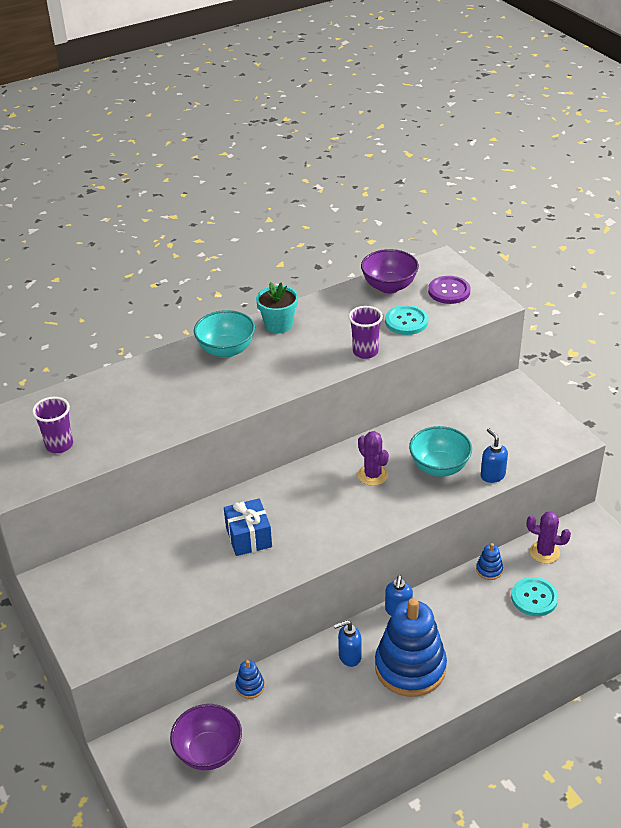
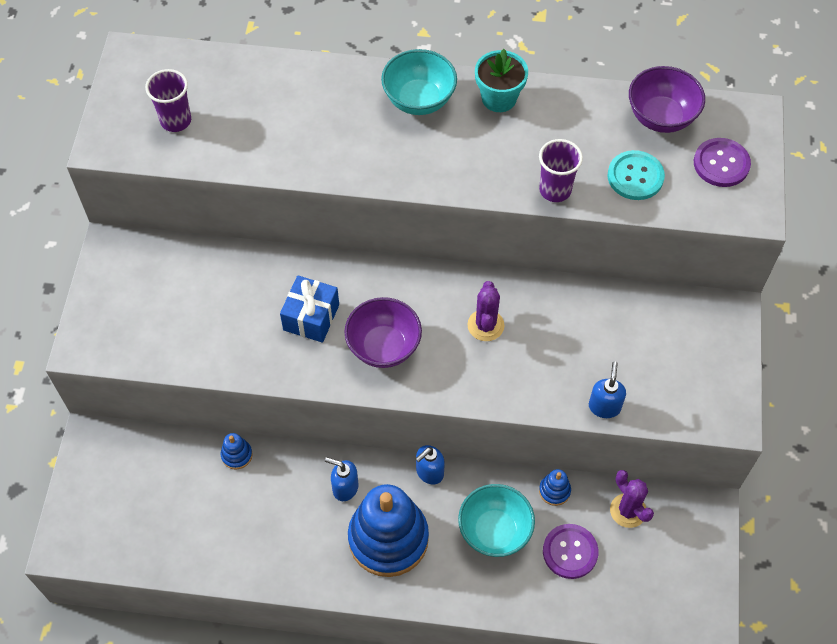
camera: 35 degrees right, 20 degrees up
purple bowl [170,704,242,770] -> purple bowl moved to [344,297,422,368]
turquoise bowl [409,426,472,477] -> turquoise bowl moved to [458,484,535,557]
turquoise button [511,577,558,616] -> purple button [543,524,599,579]

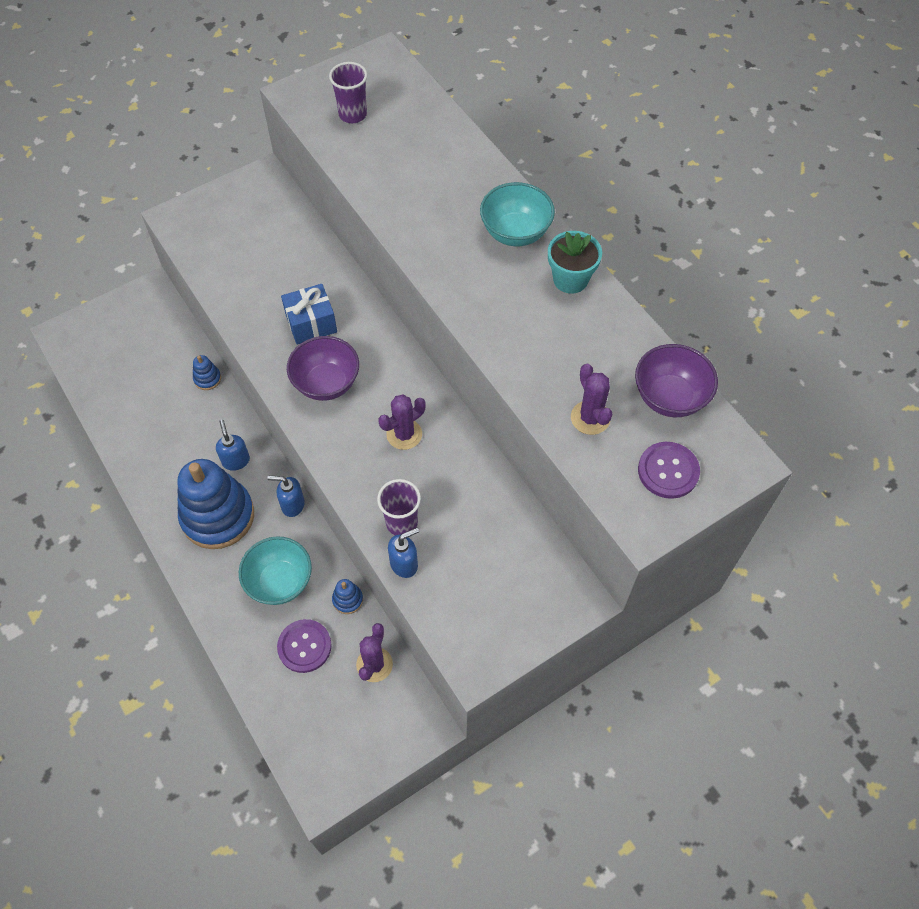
camera: 50 degrees right, 0 degrees up
purple cup [539,139,583,202] -> purple cup moved to [377,479,421,535]
turquoise button [608,150,665,200] -> purple cactus [571,364,612,435]

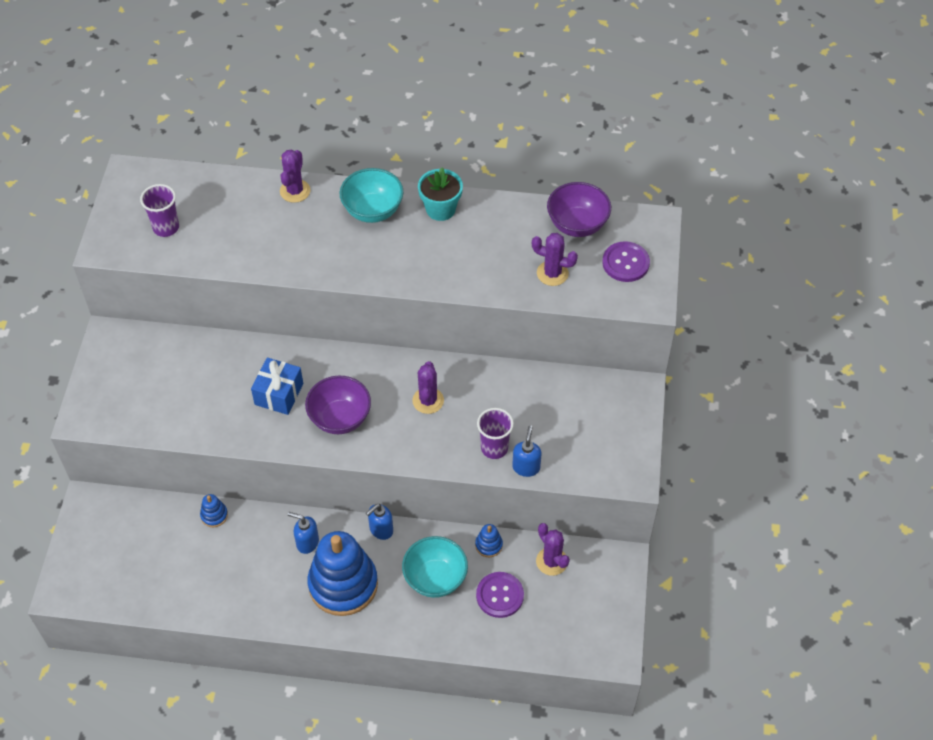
camera: 50 degrees left, 5 degrees down
none -> purple cactus [280,150,311,203]

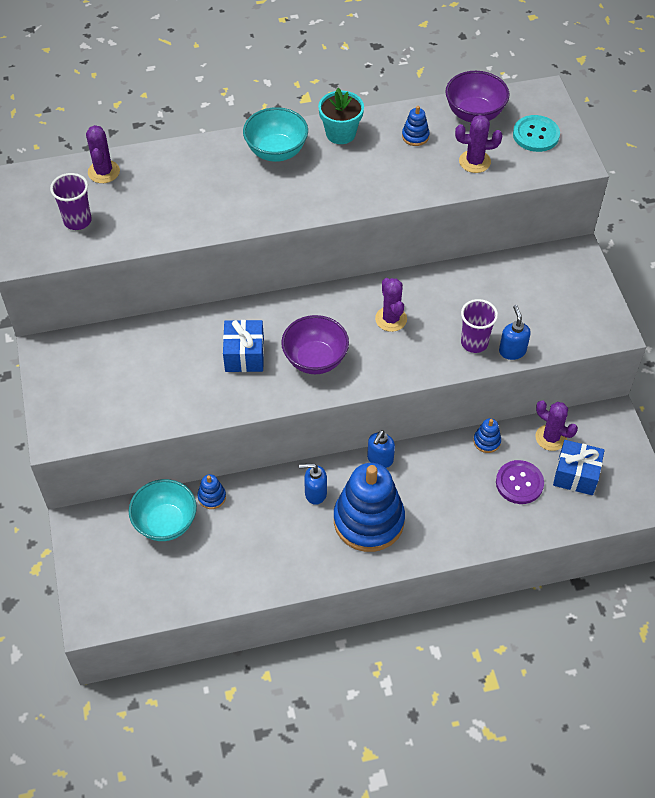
camera: 20 degrees left, 0 degrees up
purple cactus [280,150,311,203] -> purple cactus moved to [86,125,120,183]
turquoise bowl [402,536,468,598] -> turquoise bowl moved to [129,479,197,541]
purple button [602,241,650,282] -> turquoise button [513,115,560,152]
none -> blue stacking toy [402,106,430,146]
none -> blue gift [553,440,604,495]

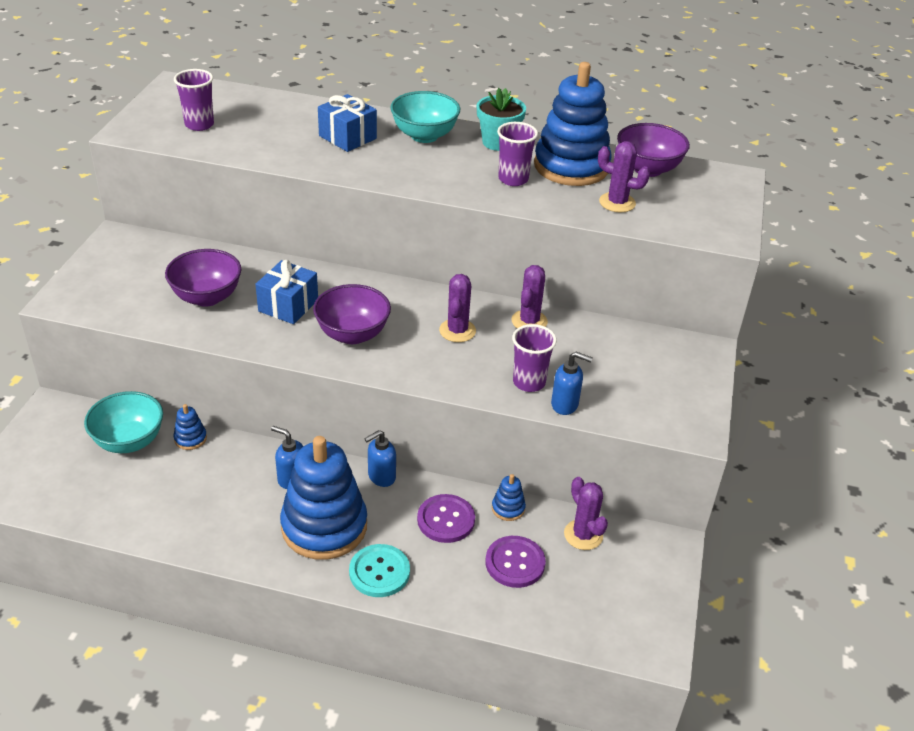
camera: 25 degrees right, 15 degrees down
purple cactus [86,125,120,183] -> purple cactus moved to [511,265,548,328]
blue stacking toy [402,106,430,146] -> blue stacking toy [534,62,612,186], size x2.49
blue soap dispenser [499,305,531,360] -> blue soap dispenser turned 90 degrees clockwise [551,352,593,415]
turquoise button [513,115,560,152] -> turquoise button moved to [349,544,410,597]
blue gift [553,440,604,495] -> blue gift moved to [318,94,377,152]
none -> purple bowl [165,249,241,307]
none -> purple button [417,494,475,543]
none -> purple cup [497,122,538,186]

